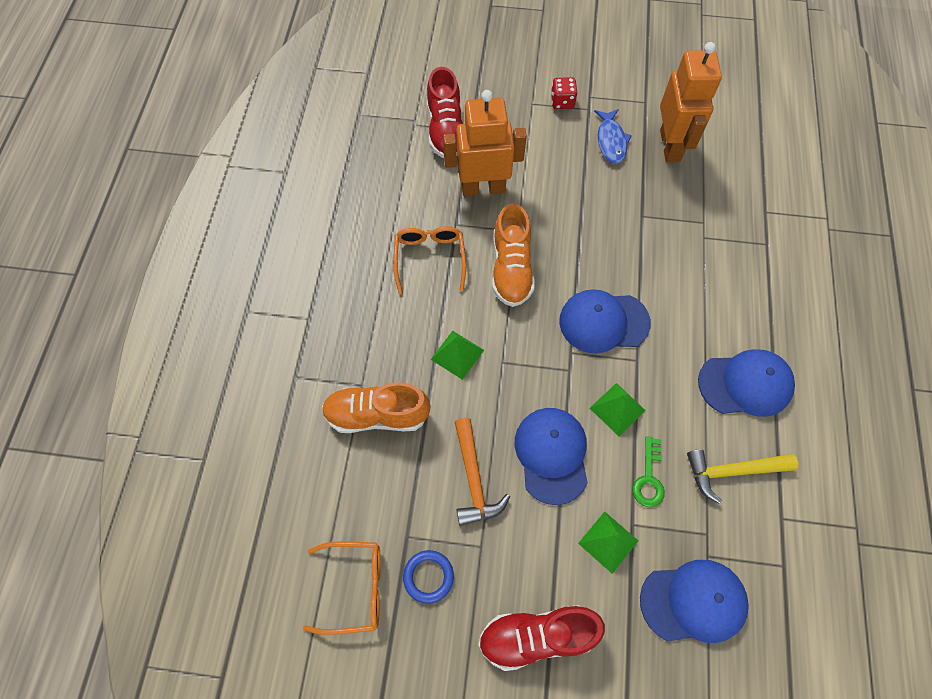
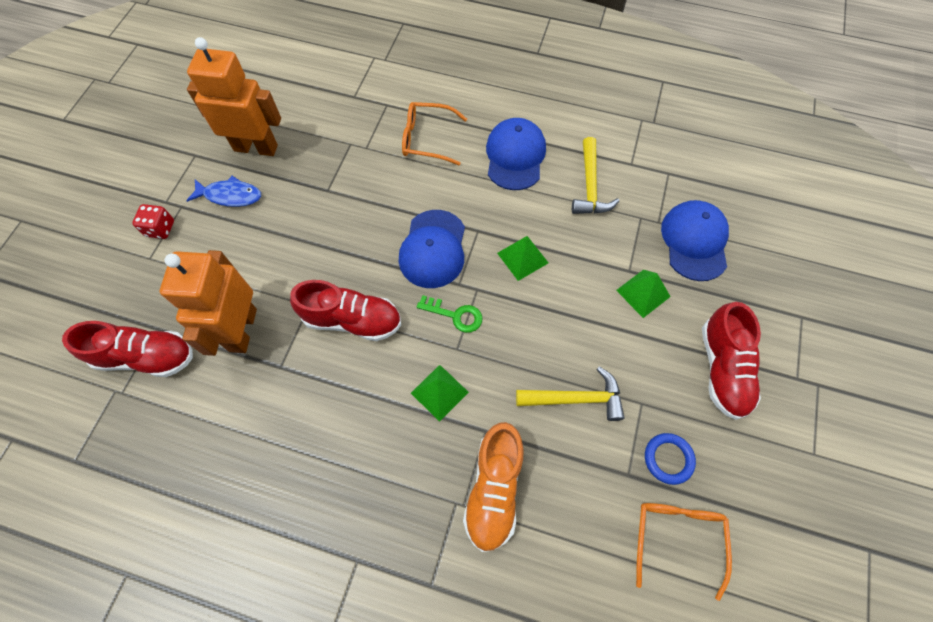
camera: 80 degrees left, 0 degrees up
orange glasses [393,226,466,294] -> orange glasses moved to [402,102,467,166]
orange hammer [455,418,510,526] -> yellow hammer [516,366,625,421]
orange shoe [492,203,535,307] -> red shoe [290,280,401,341]
blue cap [515,408,588,505] -> none
green key [633,436,665,507] -> green key moved to [417,295,482,333]

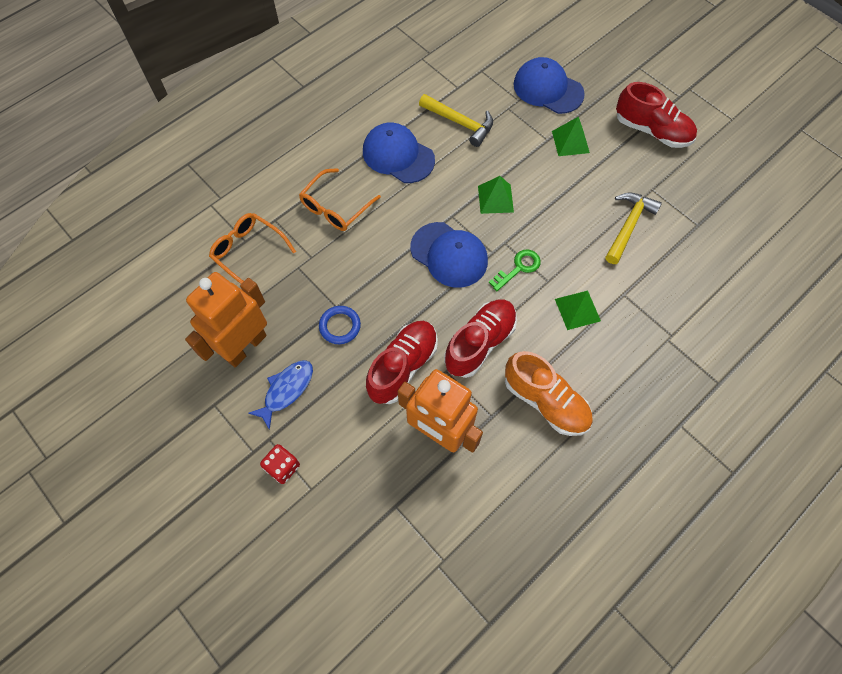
camera: 60 degrees left, 0 degrees up
red shoe [62,321,193,377] -> red shoe moved to [366,321,438,404]
orange shoe [463,422,524,552] -> orange shoe moved to [505,351,593,436]
orange glasses [636,503,732,601] -> orange glasses moved to [209,213,296,284]
blue ring [645,433,696,485] -> blue ring moved to [319,306,361,344]

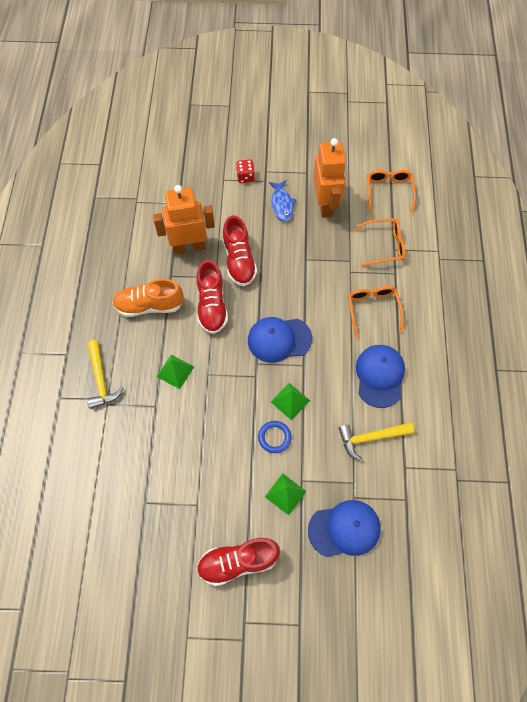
camera: 135 degrees right, 0 degrees up
blue ring [319,306,361,344] -> blue ring moved to [258,421,291,453]
blue cap [363,122,435,183] -> blue cap turned 75 degrees counterclockwise [356,345,405,408]
green key [489,250,541,291] -> none
yellow hammer [606,193,662,264] -> yellow hammer moved to [87,340,124,409]
none -> orange glasses [367,170,416,214]

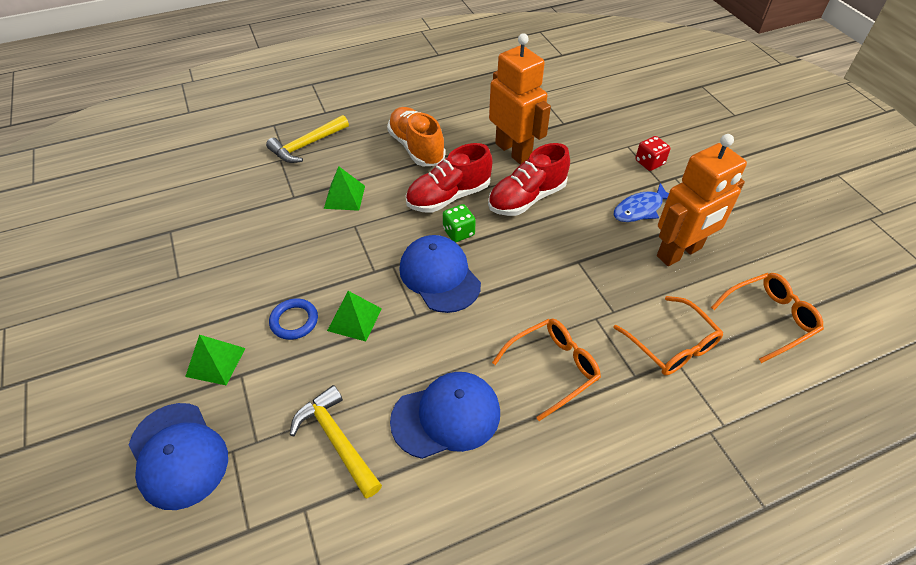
camera: 65 degrees right, 15 degrees down
red shoe [197,538,280,586] -> none
none -> green dice [443,204,476,242]

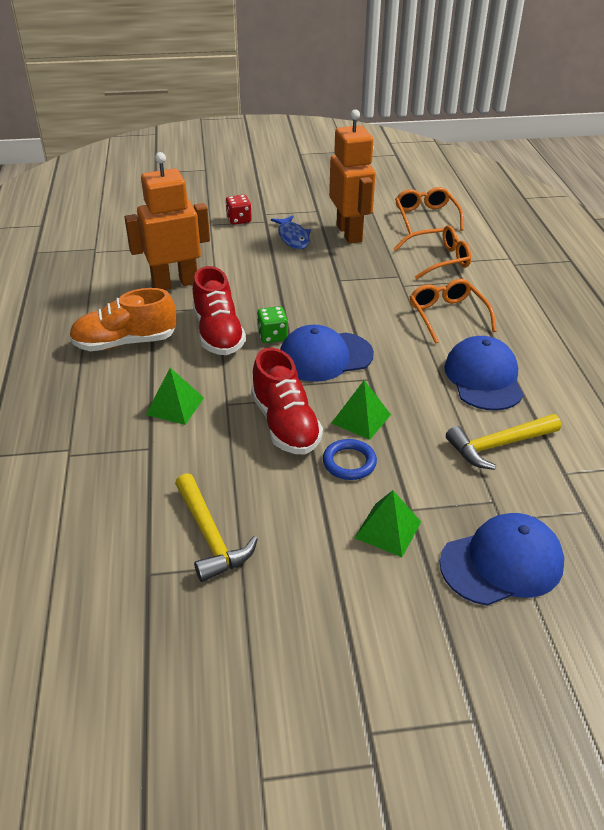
camera: 75 degrees left, 10 degrees down
yellow hammer [266,115,349,163] -> yellow hammer moved to [175,473,258,582]
red shoe [488,143,570,216] -> red shoe moved to [251,347,323,454]

